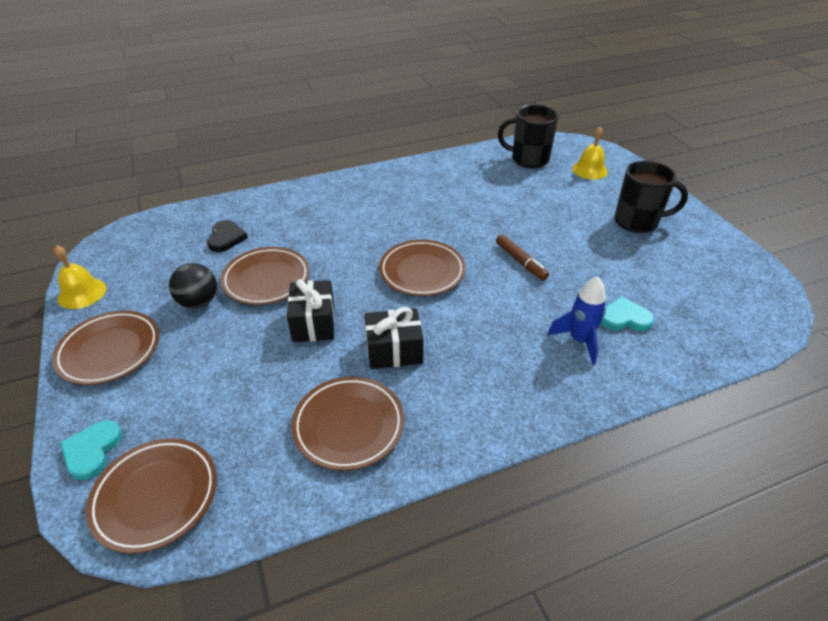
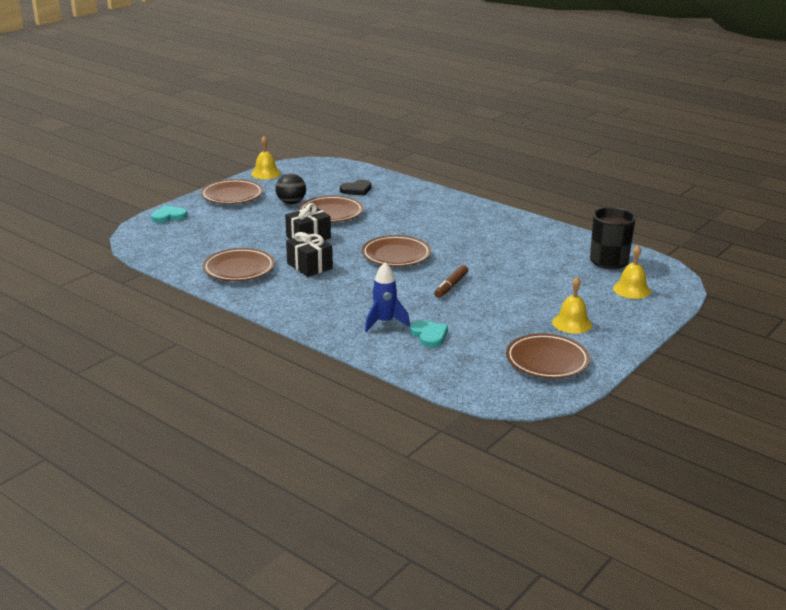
camera: 60 degrees right, 15 degrees down
brown plate [86,438,217,554] -> brown plate moved to [506,334,590,379]
black mug [615,161,688,233] -> yellow bell [552,277,592,334]

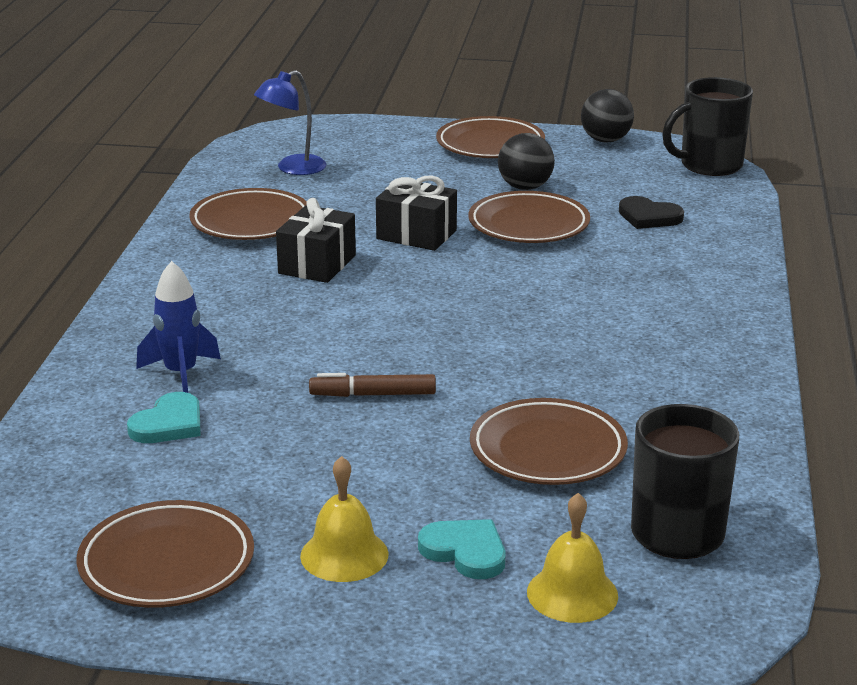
camera: 60 degrees right, 0 degrees up
turquoise heart [151,205,187,223] -> turquoise heart moved to [418,519,506,579]
yellow bell [251,136,281,179] -> black ball [581,89,634,143]
brown plate [362,235,431,267] -> brown plate moved to [470,398,628,485]
none -> blue lamp [254,70,326,175]
none -> black mug [662,77,753,176]

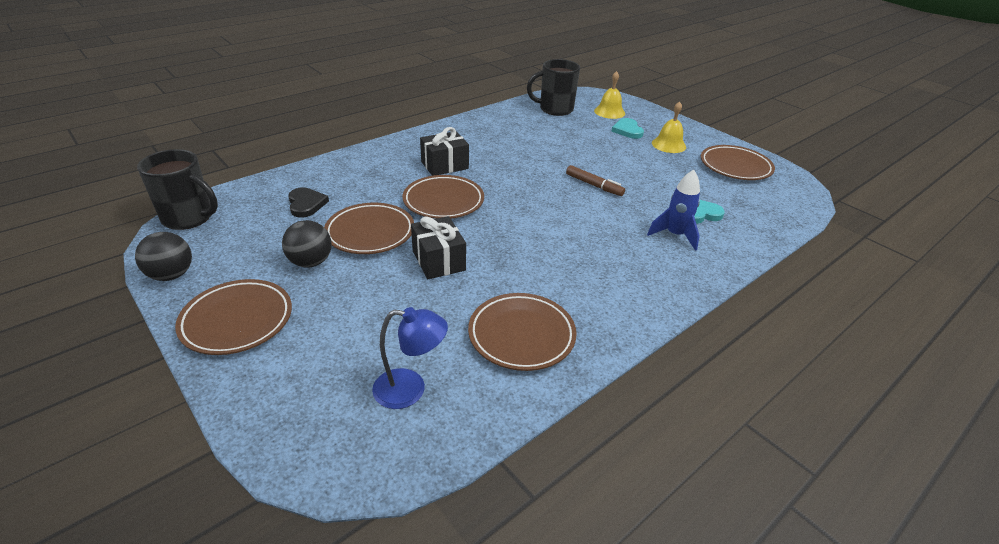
camera: 140 degrees left, 10 degrees up
black gift [276,198,356,283] -> black gift moved to [420,127,469,176]
brown plate [470,398,628,485] -> brown plate moved to [403,175,484,219]

